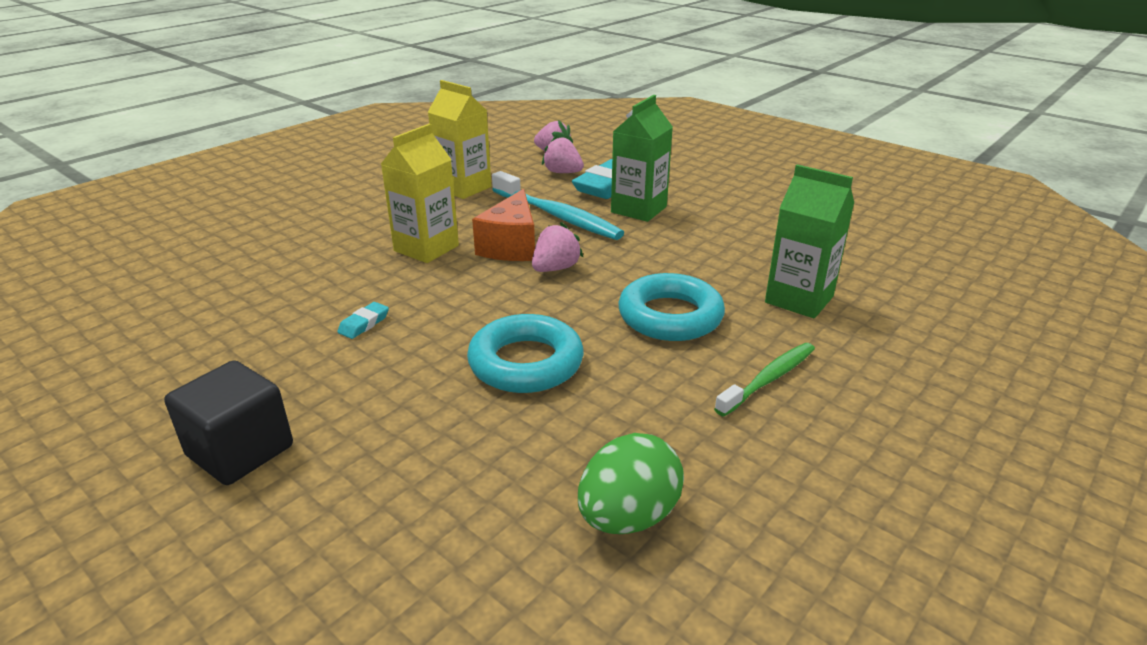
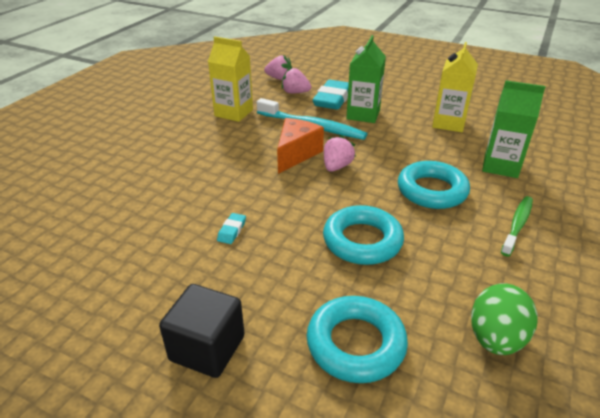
camera: 15 degrees left, 5 degrees up
yellow carton [381,124,459,263] -> yellow carton moved to [432,42,478,132]
orange cheese [472,189,535,261] -> orange cheese turned 150 degrees counterclockwise [277,118,324,174]
none -> turquoise ring [307,296,408,383]

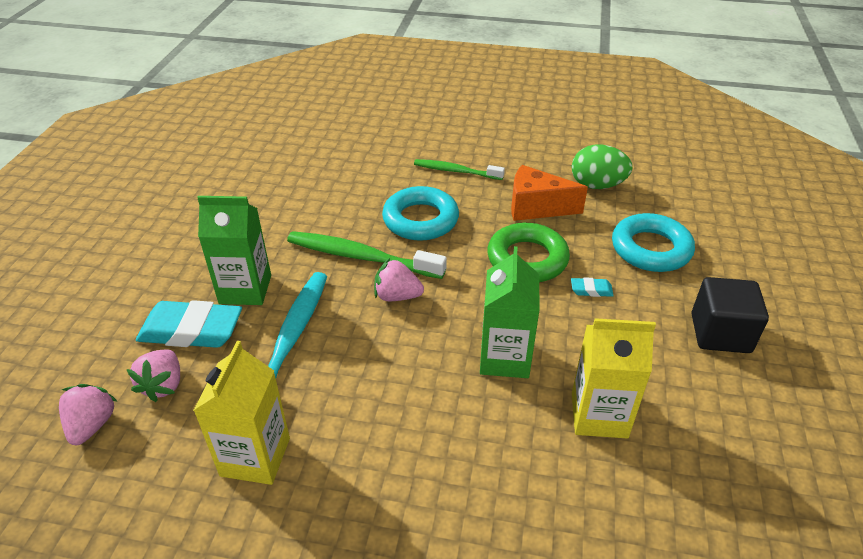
camera: 105 degrees left, 5 degrees up
turquoise eraser [217,213,246,244] -> turquoise eraser moved to [571,277,614,297]
orange cheese [277,118,324,174] -> orange cheese moved to [511,165,588,221]
turquoise ring [323,205,404,265] -> green ring [487,223,570,282]
yellow carton [432,42,478,132] -> yellow carton moved to [572,318,656,438]
green carton [482,80,546,178] -> green carton moved to [480,246,540,378]
none -> green toothbrush [287,231,447,279]

